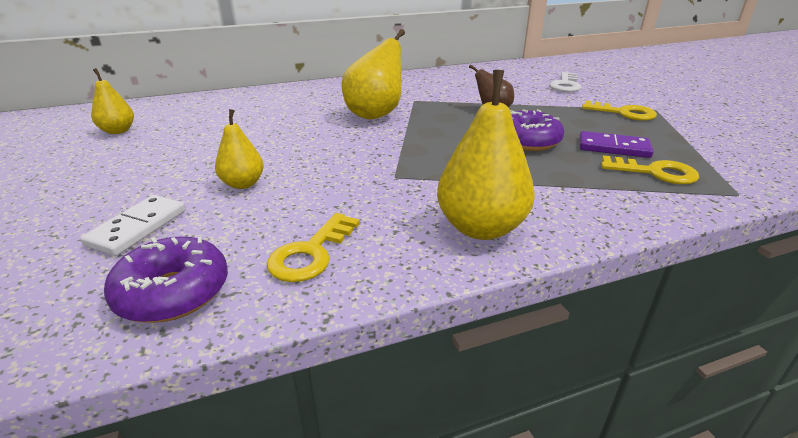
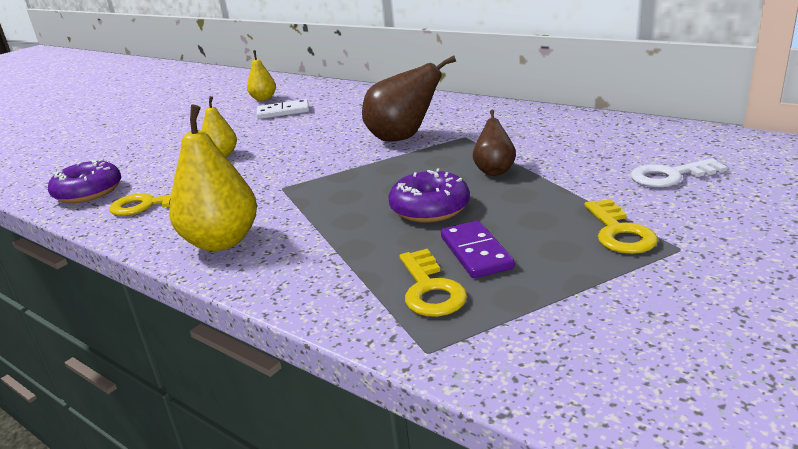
camera: 60 degrees right, 5 degrees down
white domino [81,195,185,256] -> white domino moved to [257,99,309,119]
yellow pear [342,29,405,120] -> brown pear [362,55,456,142]

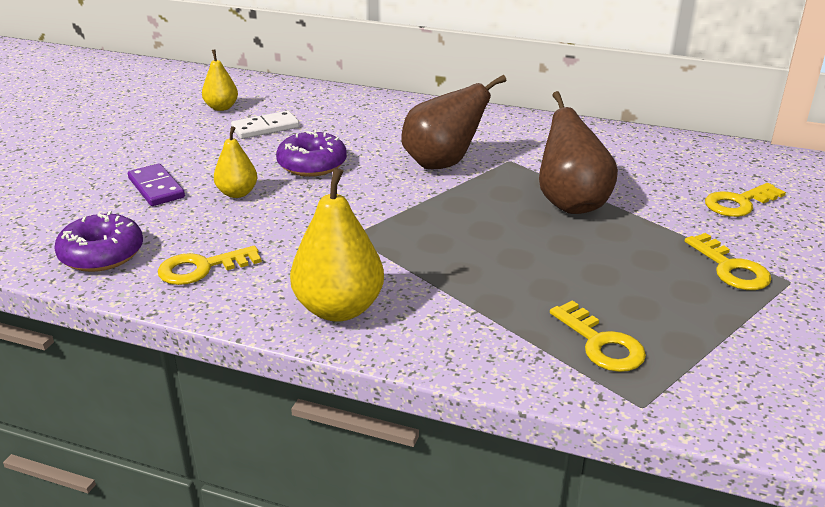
camera: 20 degrees left, 5 degrees up
purple donut [389,168,470,223] -> purple donut moved to [276,129,347,177]
purple domino [441,221,515,278] -> purple domino moved to [128,163,185,206]
brown pear [473,110,516,176] -> brown pear [539,91,618,214], size x1.74
white key [631,158,727,188] -> yellow key [705,183,786,217]

